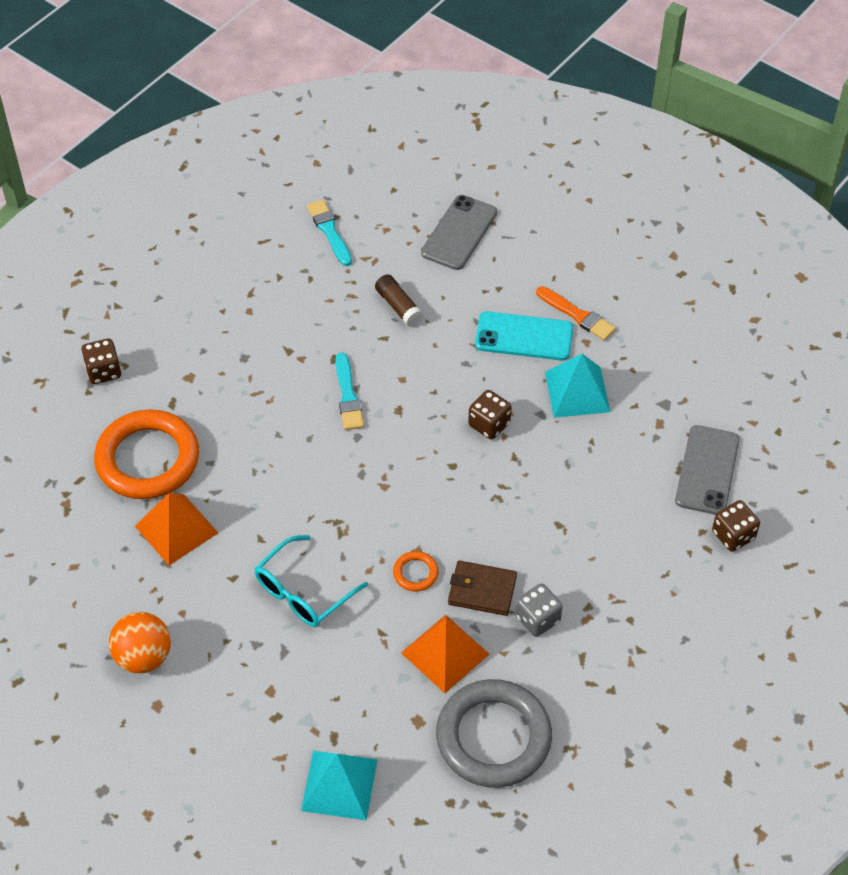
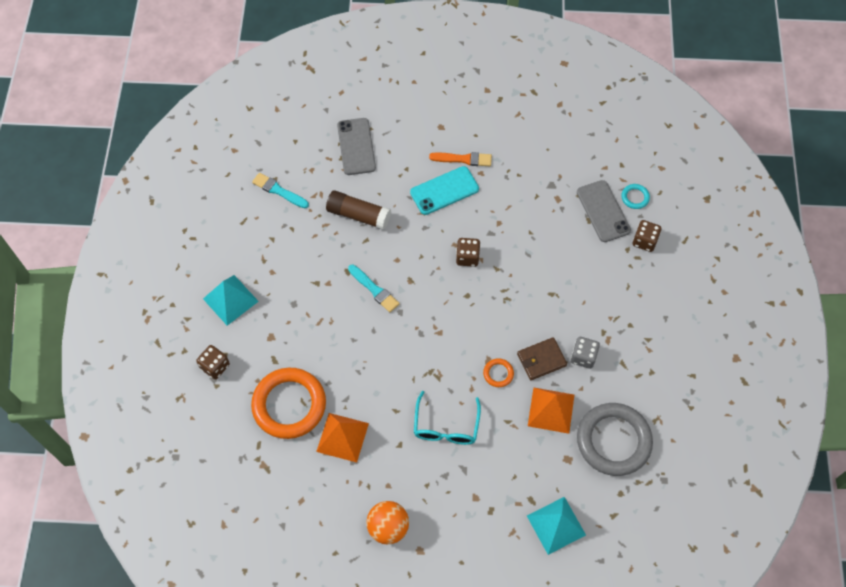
camera: 35 degrees left, 10 degrees up
brown glue stick [375,274,423,327] -> brown glue stick [326,190,391,230], size x1.52
turquoise pyramid [545,354,610,418] -> turquoise pyramid moved to [203,275,259,326]
none -> turquoise ring [621,184,650,209]

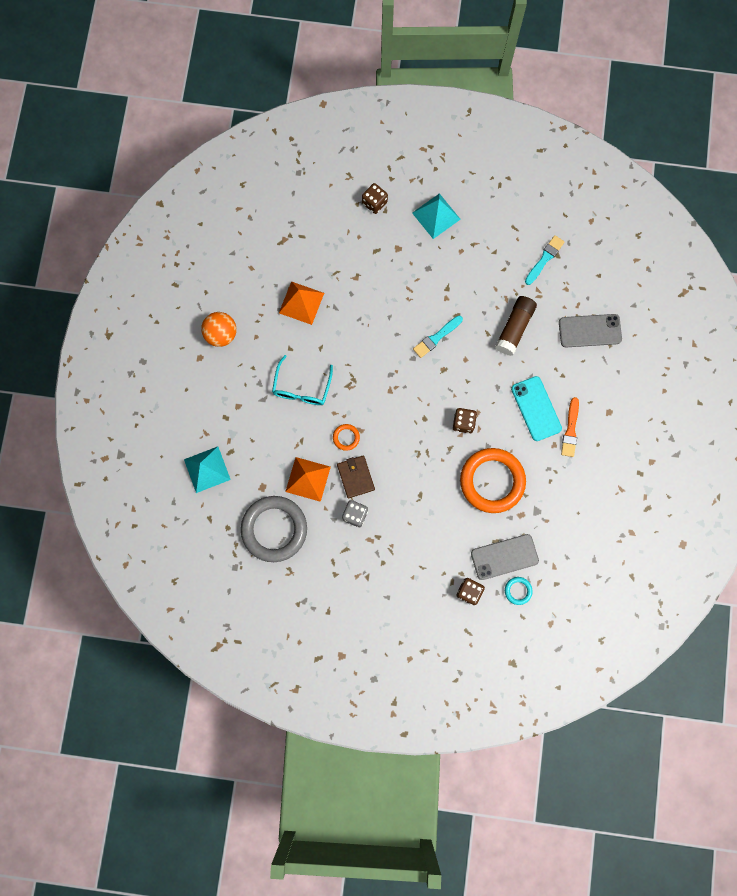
camera: 95 degrees right, 15 degrees up
orange ring [251,368,326,439] -> orange ring moved to [460,448,526,513]
turquoise glasses [414,391,481,445] -> turquoise glasses turned 90 degrees counterclockwise [272,355,333,405]

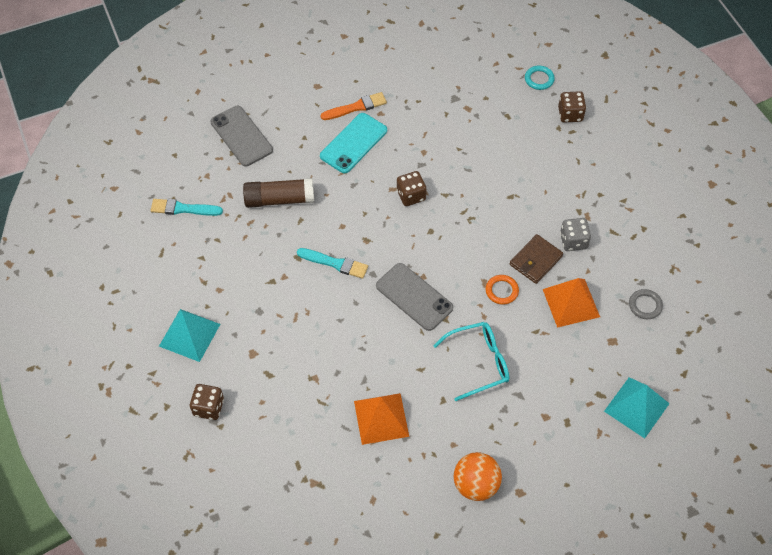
camera: 120 degrees left, 20 degrees down
grey ring [241,496,307,562] -> grey ring [629,289,663,319], size x0.42
orange ring [460,448,526,513] -> none
grey phone [471,534,539,580] -> grey phone moved to [376,263,453,331]

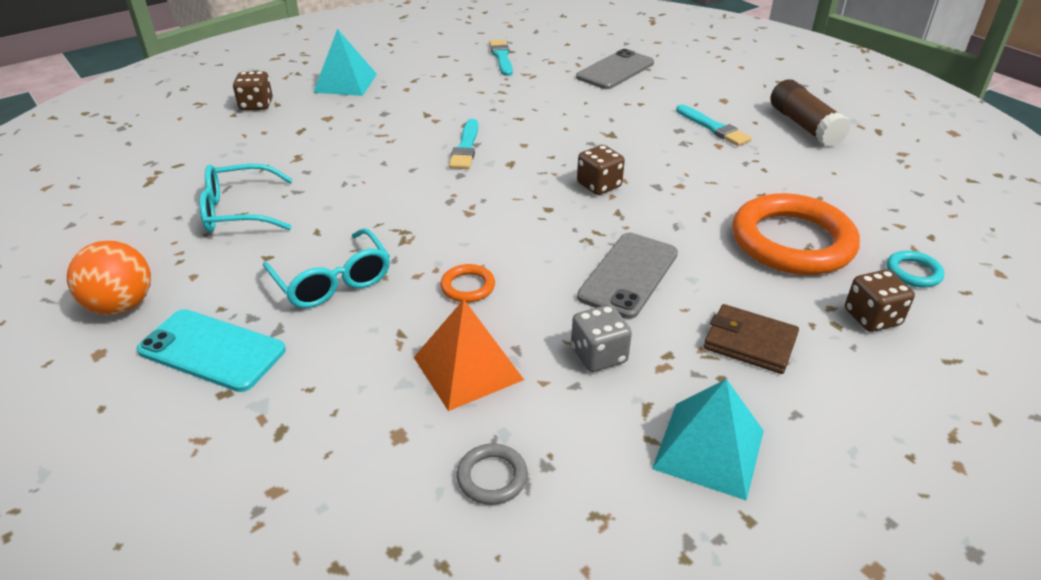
camera: 75 degrees right, 20 degrees down
brown glue stick [243,178,314,208] -> brown glue stick moved to [770,79,851,147]
orange brush [320,92,387,120] -> turquoise brush [676,104,752,146]
turquoise phone [320,113,387,173] -> turquoise phone moved to [137,309,286,392]
orange pyramid [354,393,409,445] -> turquoise glasses [200,164,293,233]
grey phone [376,263,453,331] -> grey phone moved to [577,233,678,319]
brown wallet [510,234,563,284] -> brown wallet moved to [704,304,799,374]
turquoise pyramid [604,377,670,438] -> turquoise pyramid moved to [652,379,764,501]
none -> orange ring [732,193,860,275]

